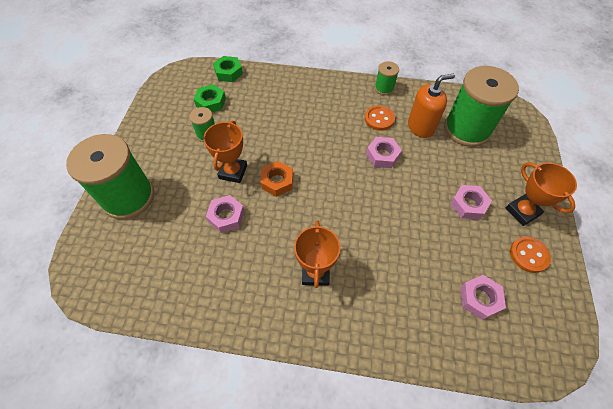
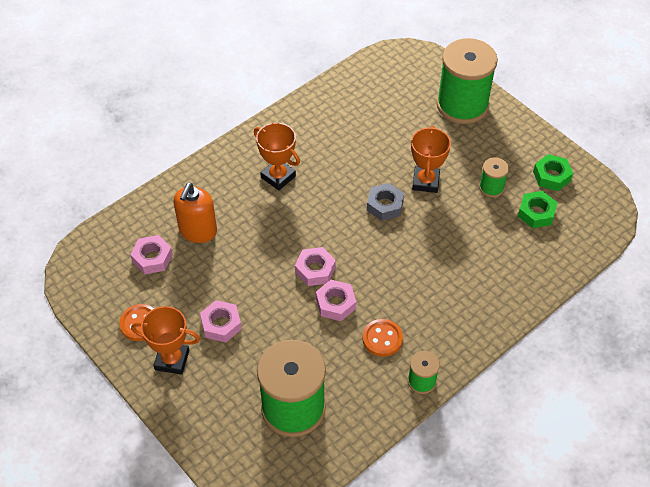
camera: 130 degrees right, 5 degrees down
orange trophy [204,121,247,183] -> orange trophy turned 45 degrees clockwise [411,126,451,193]
pink nut [206,195,245,233] -> pink nut moved to [295,247,336,286]
green nut [213,56,243,82] -> green nut moved to [533,154,573,191]
orange nut [260,161,293,197] -> grey nut [367,183,404,221]
orange soap dispenser [408,74,455,138] -> orange soap dispenser moved to [174,183,217,243]

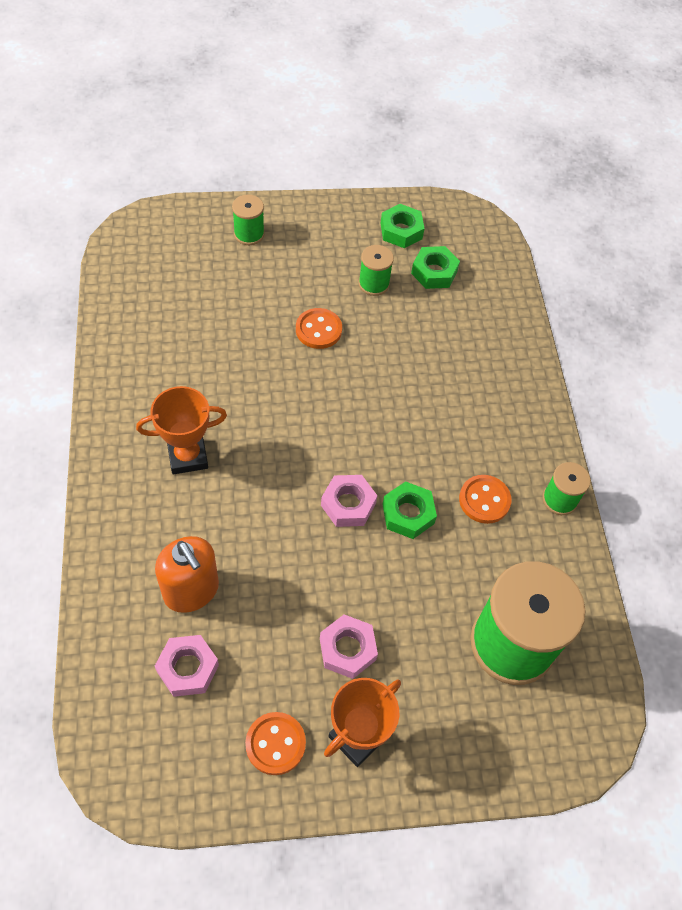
camera: 60 degrees left, 5 degrees up
pink nut [316,280,356,321] -> green nut [382,481,437,539]
grey nut [367,183,404,221] -> none
orange trophy [411,126,451,193] -> orange button [296,308,342,349]
green spool [436,38,498,124] -> green spool [232,194,265,245], size x0.46

